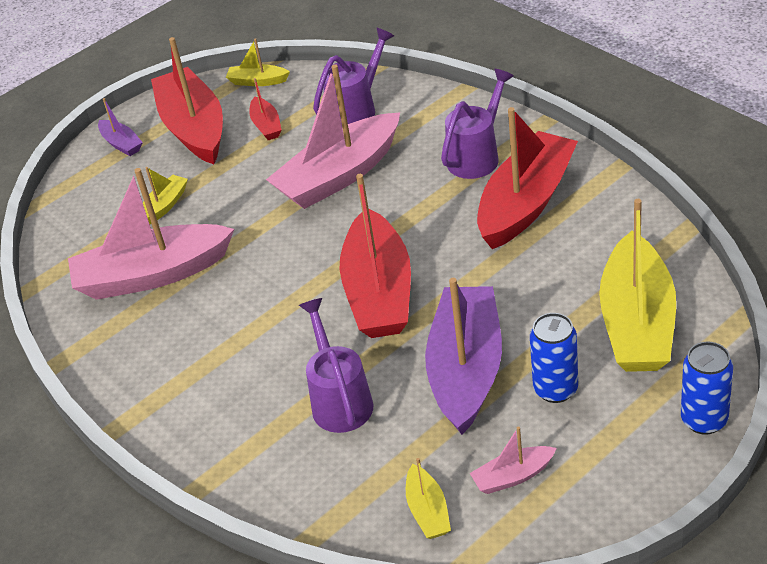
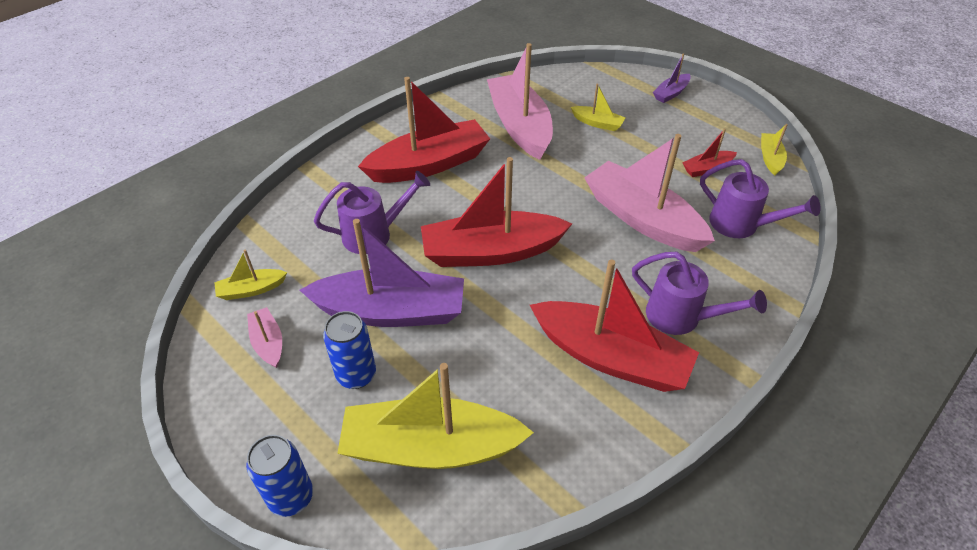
camera: 80 degrees right, 5 degrees up
red boat [151,37,223,164] -> red boat moved to [358,77,490,183]

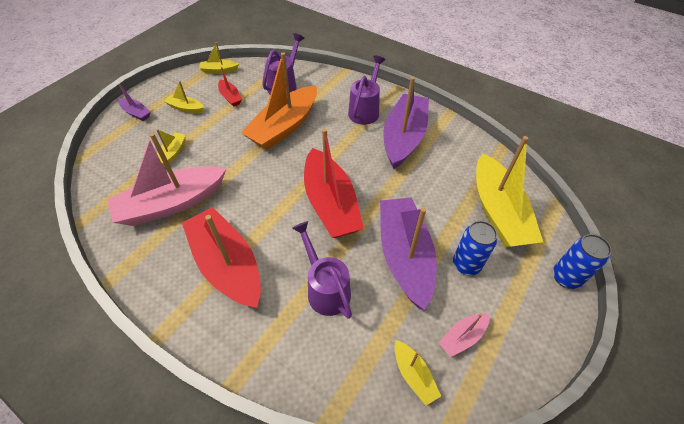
camera: 100 degrees left, 5 degrees up
red boat [530,260,699,392] -> purple boat [383,77,429,169]
pink boat [584,134,715,252] -> orange boat [241,52,317,150]
none -> yellow boat [164,81,204,113]

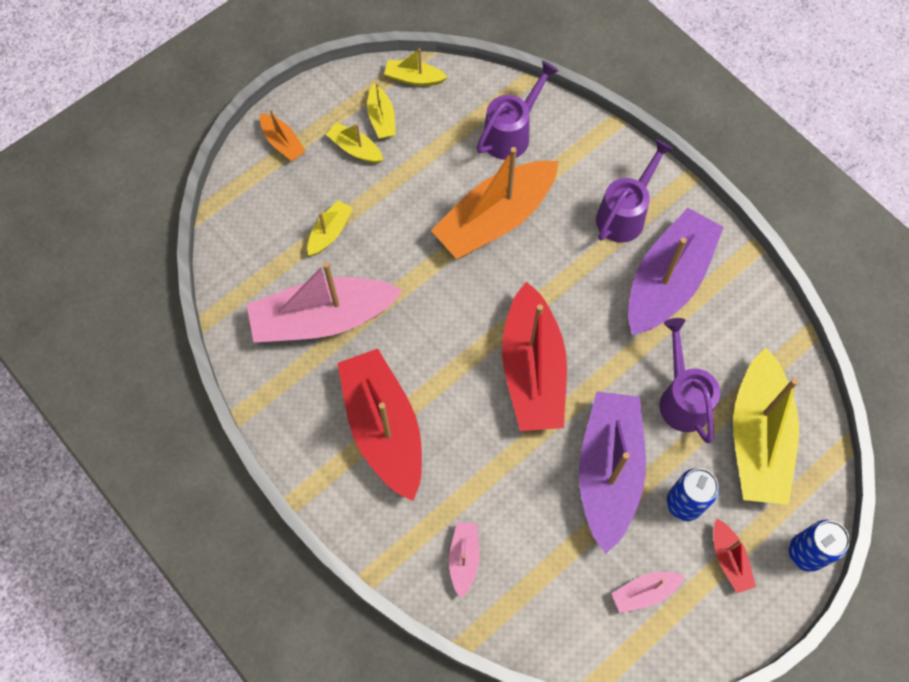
camera: 15 degrees right, 15 degrees up
purple boat [118,83,151,121] -> orange boat [260,109,306,161]
red boat [218,67,242,107] -> red boat moved to [713,519,756,593]
purple watering can [292,221,352,319] -> purple watering can moved to [660,318,720,443]
yellow boat [395,340,441,406] -> yellow boat moved to [367,83,396,139]
none -> pink boat [449,522,480,598]

